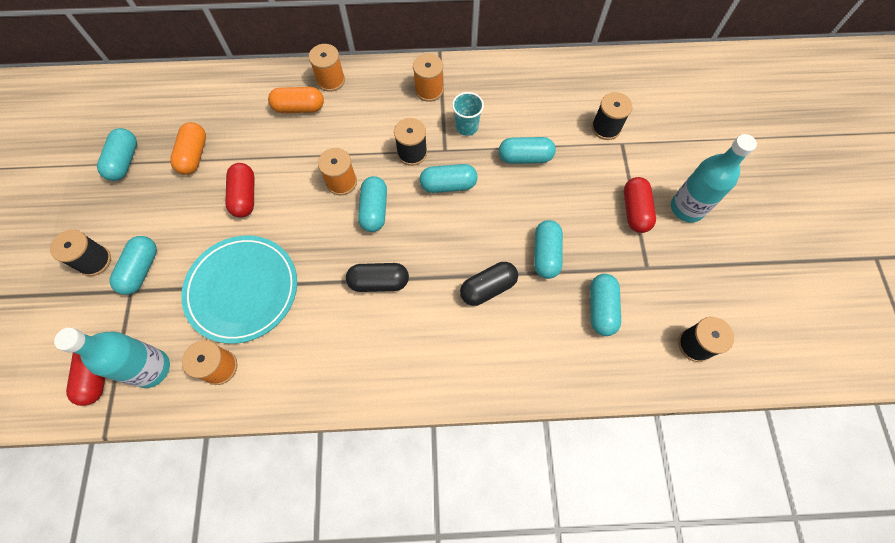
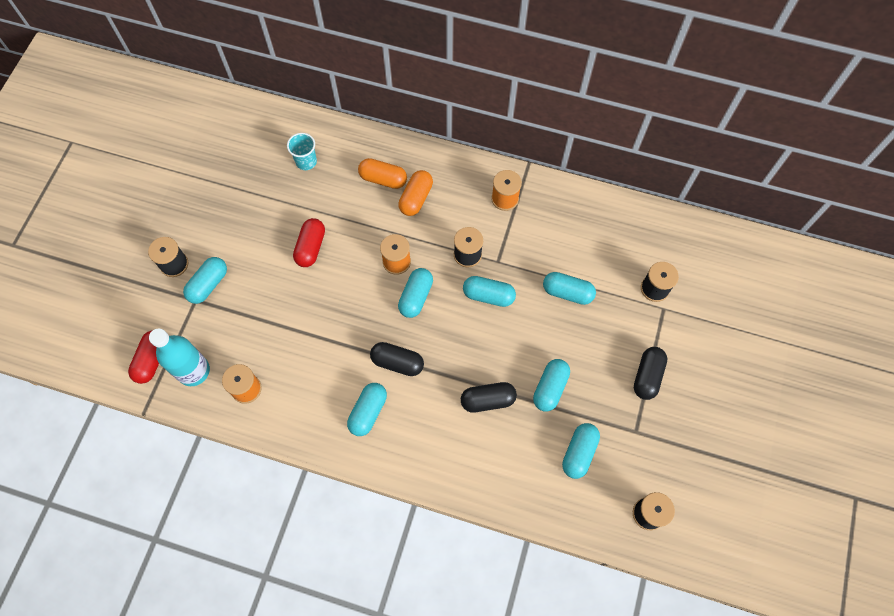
camera: 20 degrees right, 0 degrees up
turquoise capsule [97,128,137,181] -> turquoise capsule moved to [347,383,387,436]
orange capsule [170,122,206,175] -> orange capsule moved to [398,170,433,216]
turquoise plate [181,236,297,344] -> none
orange spool [309,44,345,92] -> none
turquoise cup [452,92,484,136] -> turquoise cup moved to [287,133,317,170]
red capsule [624,177,656,233] -> black capsule [634,347,667,400]
turquoise bottle [671,134,757,223] -> none

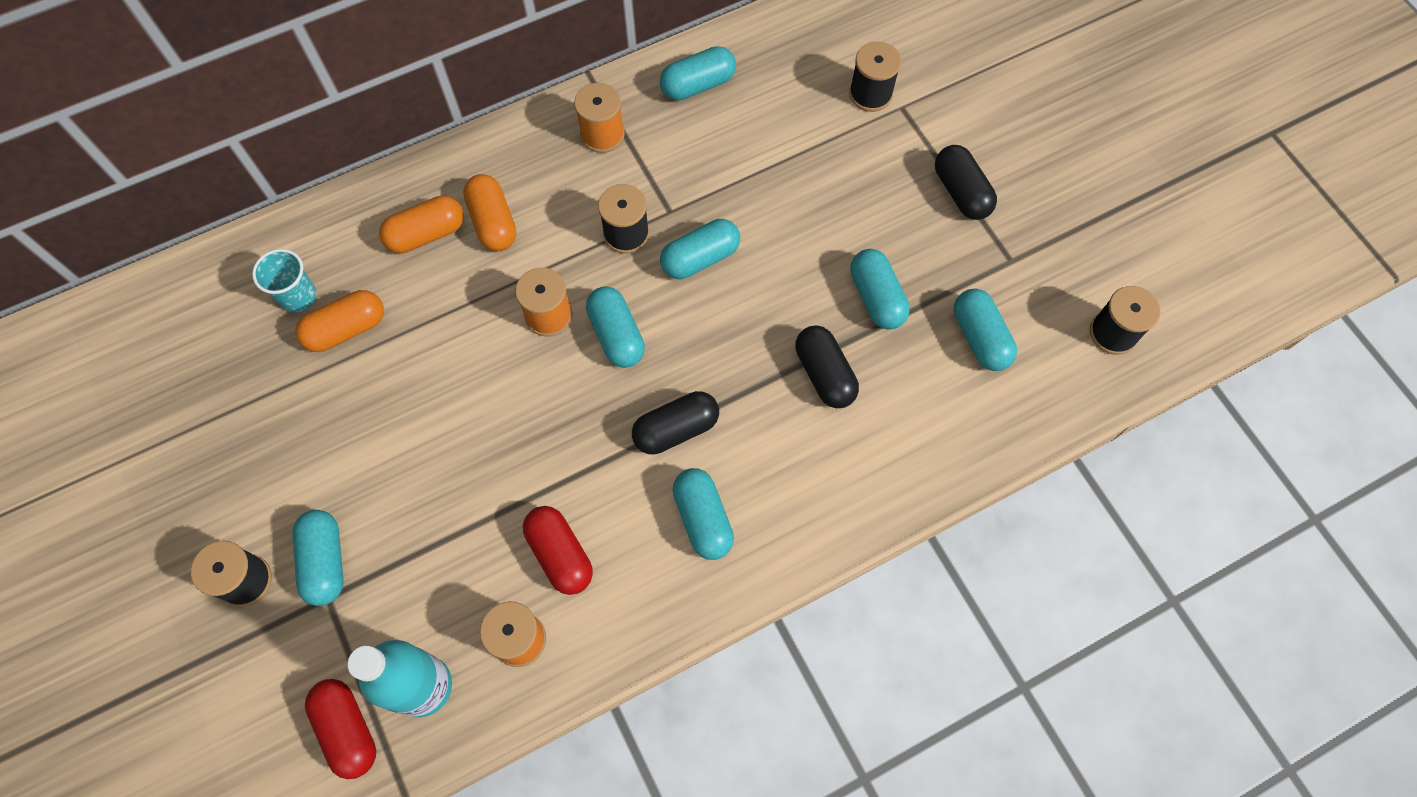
camera: 45 degrees left, 0 degrees up
red capsule [293,218,325,267] -> red capsule moved to [523,506,593,595]
black capsule [461,382,517,413] -> black capsule turned 60 degrees counterclockwise [795,325,859,408]
turquoise capsule [543,272,596,305] -> turquoise capsule moved to [660,46,736,100]
none -> orange capsule [296,290,384,352]

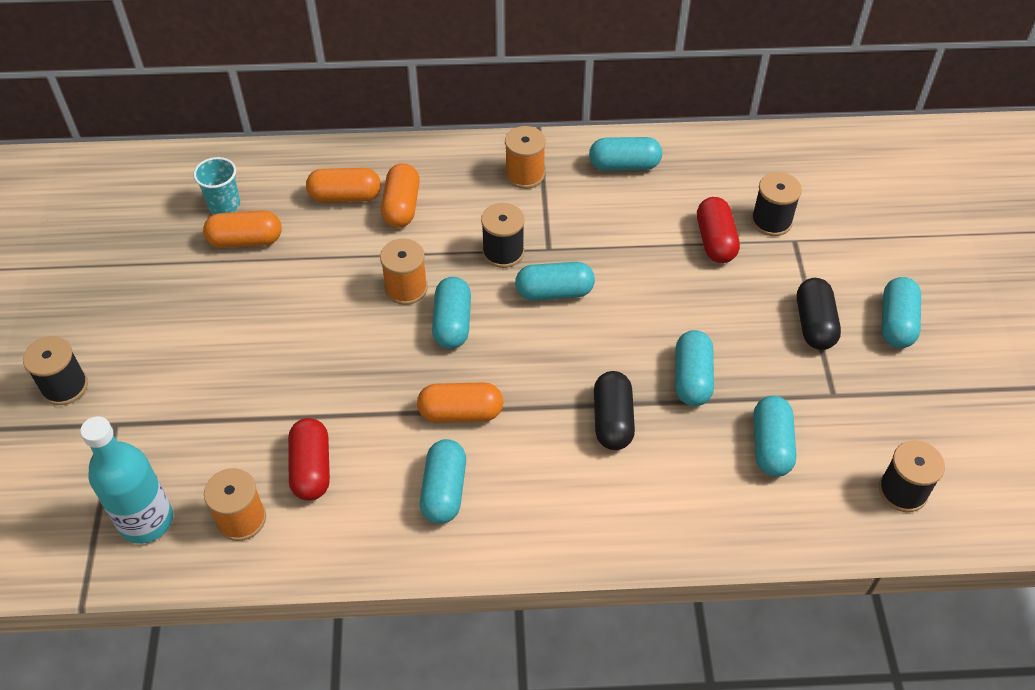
camera: 25 degrees right, 15 degrees down
turquoise capsule [292,510,344,606] -> turquoise capsule moved to [882,277,921,348]
red capsule [305,679,376,779] -> red capsule moved to [697,197,740,263]
black capsule [632,391,719,454] -> orange capsule [417,382,504,423]

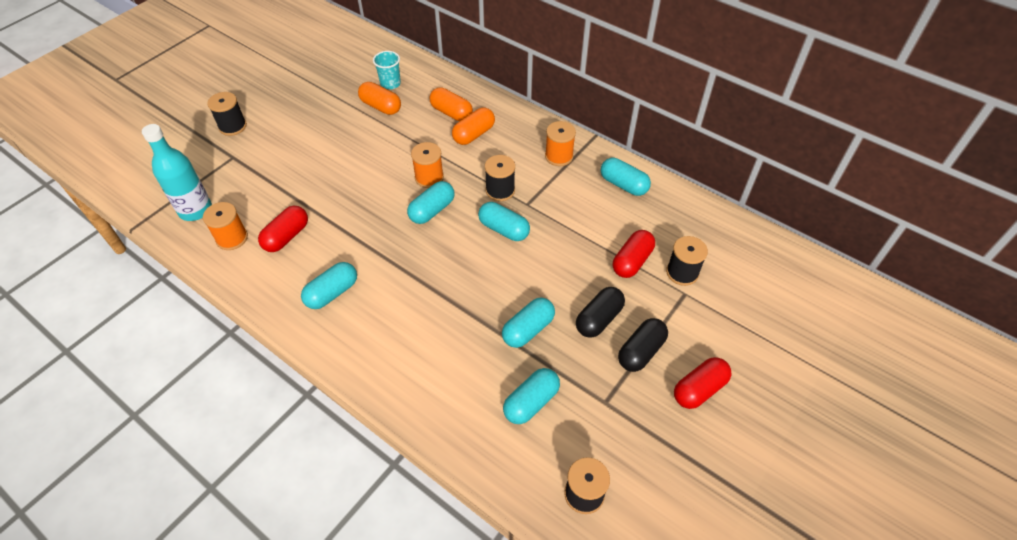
camera: 40 degrees right, 0 degrees up
orange capsule [417,382,504,423] -> none
black capsule [594,371,635,450] -> black capsule moved to [576,287,625,338]
turquoise capsule [882,277,921,348] -> red capsule [674,357,732,409]

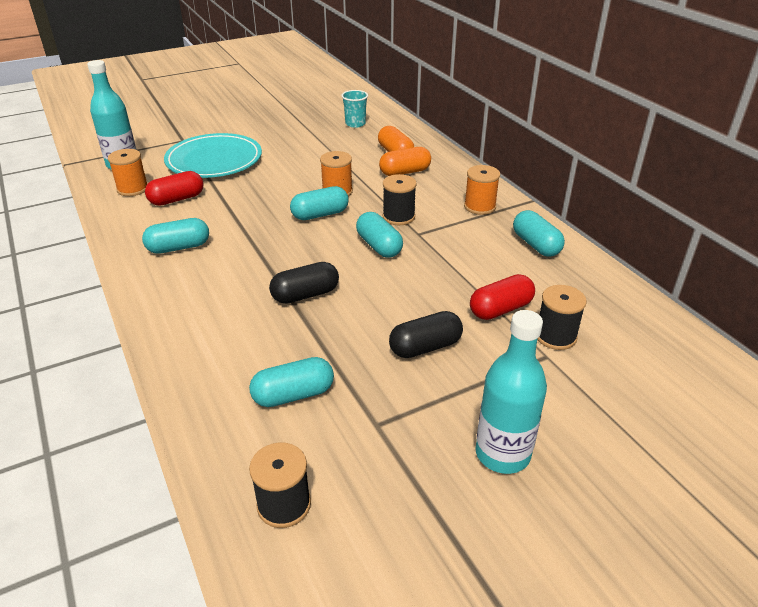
camera: 25 degrees right, 15 degrees down
black spool [207,92,247,136] -> none
orange capsule [358,82,401,115] -> none
turquoise capsule [502,298,555,348] -> none
black capsule [618,318,668,372] -> black capsule moved to [269,262,339,304]
red capsule [674,357,732,409] -> turquoise bottle [475,310,547,474]
none -> turquoise plate [164,133,262,178]

